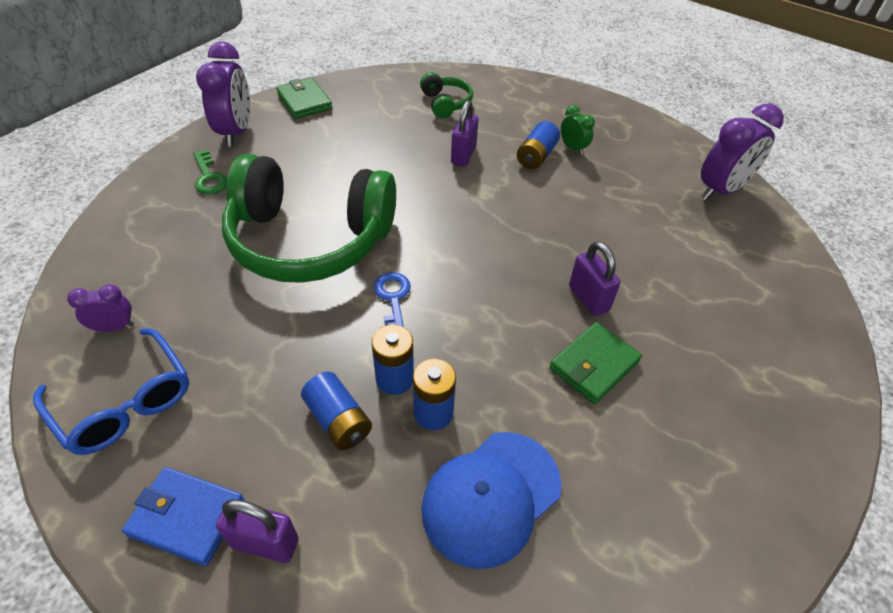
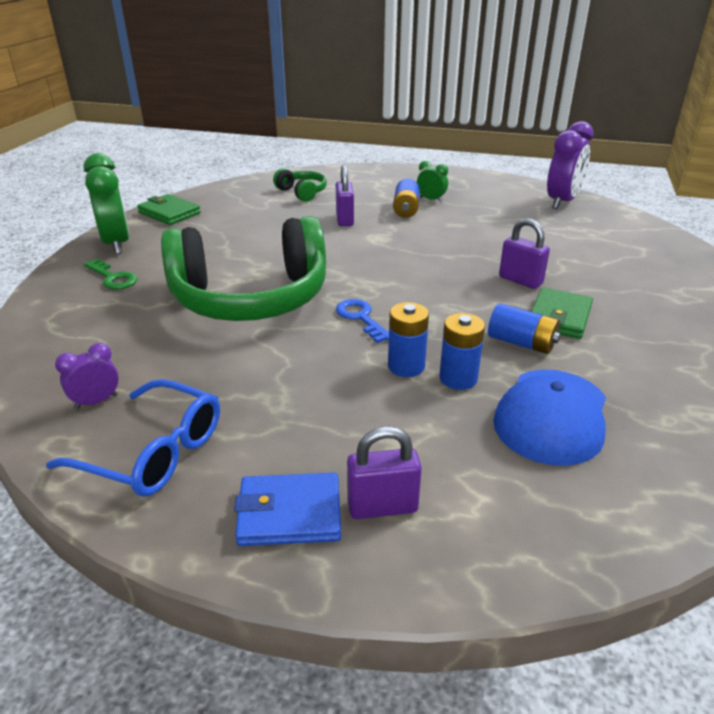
camera: 20 degrees left, 15 degrees down
purple clock [196,41,250,147] -> green clock [84,153,130,254]
blue battery [301,372,372,450] -> blue battery moved to [488,303,561,354]

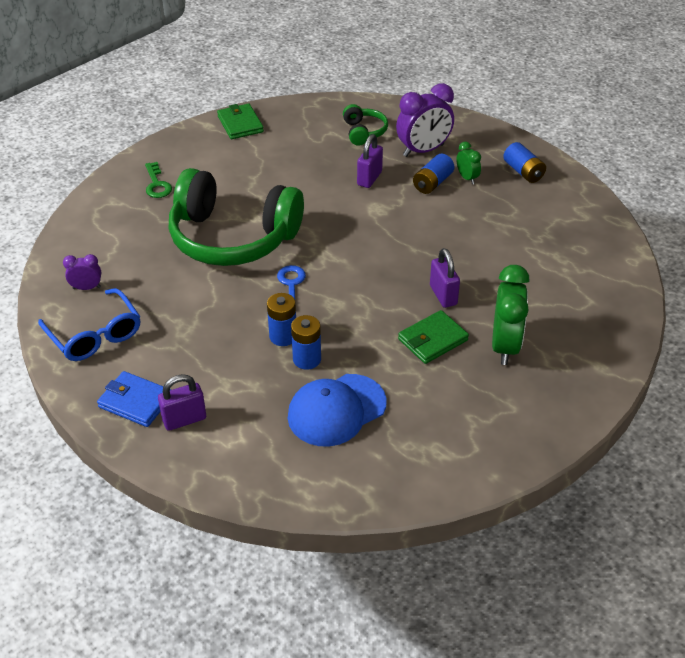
camera: 30 degrees right, 10 degrees up
green clock [84,153,130,254] -> green clock moved to [492,265,530,365]
purple padlock [347,426,422,519] -> purple padlock turned 45 degrees counterclockwise [158,374,206,431]
blue battery [488,303,561,354] -> blue battery moved to [503,142,546,183]
purple clock [547,121,594,209] -> purple clock moved to [396,83,454,157]

